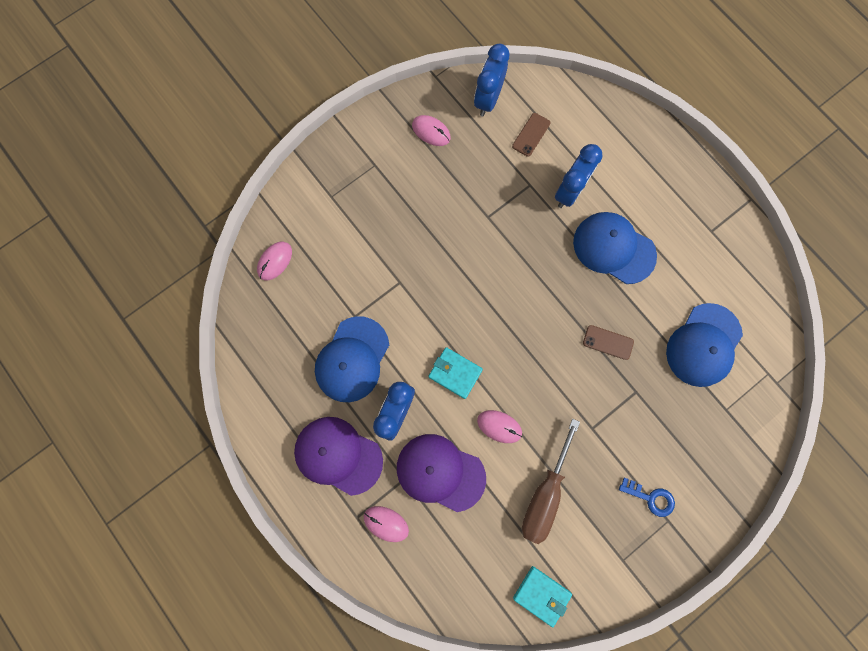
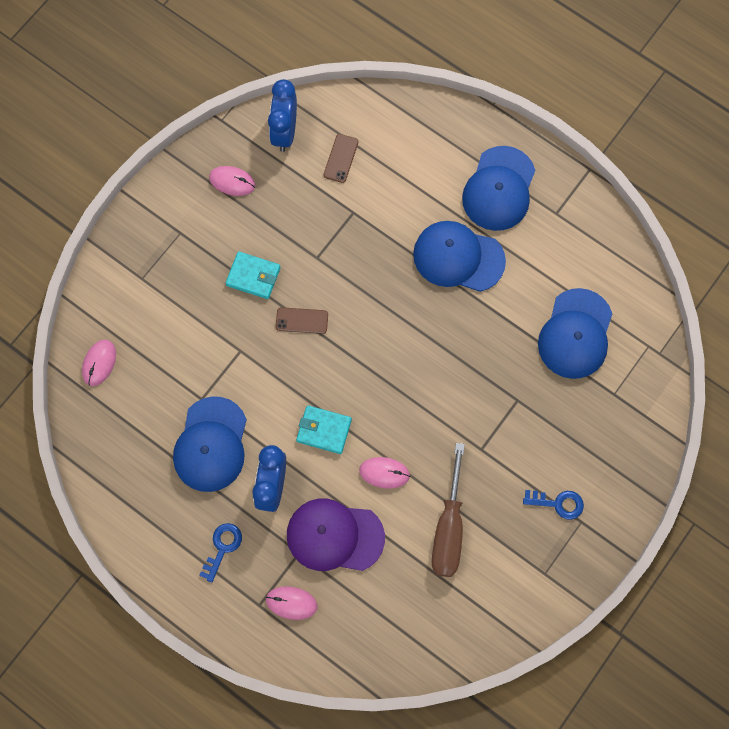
camera: 15 degrees left, 5 degrees down
purple cap [294,417,383,496] -> blue key [199,523,242,583]
turquoise wallet [513,566,572,627] -> turquoise wallet moved to [226,251,281,299]
blue clock [555,144,602,208] -> none
brown phone [583,325,634,360] -> brown phone moved to [276,307,328,334]
none -> blue cap [462,146,535,231]

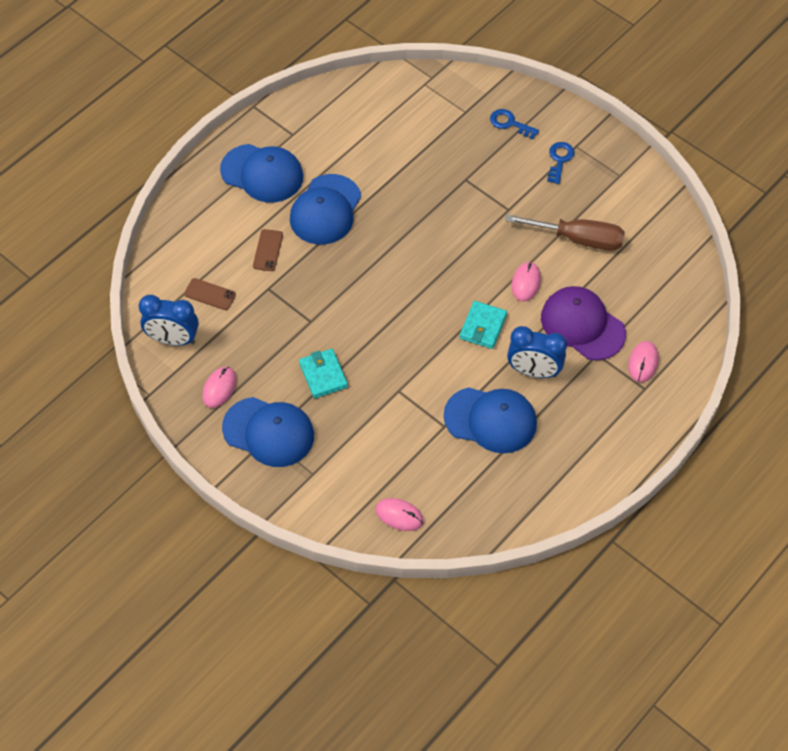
camera: 85 degrees left, 15 degrees down
blue key [199,523,242,583] -> blue key moved to [490,109,539,139]
turquoise wallet [226,251,281,299] -> turquoise wallet turned 45 degrees counterclockwise [299,349,348,398]
brown phone [276,307,328,334] -> brown phone moved to [253,229,283,271]
purple cap [287,498,385,571] -> purple cap turned 120 degrees clockwise [541,286,626,361]
blue cap [538,288,612,379] -> blue cap moved to [222,397,314,467]

